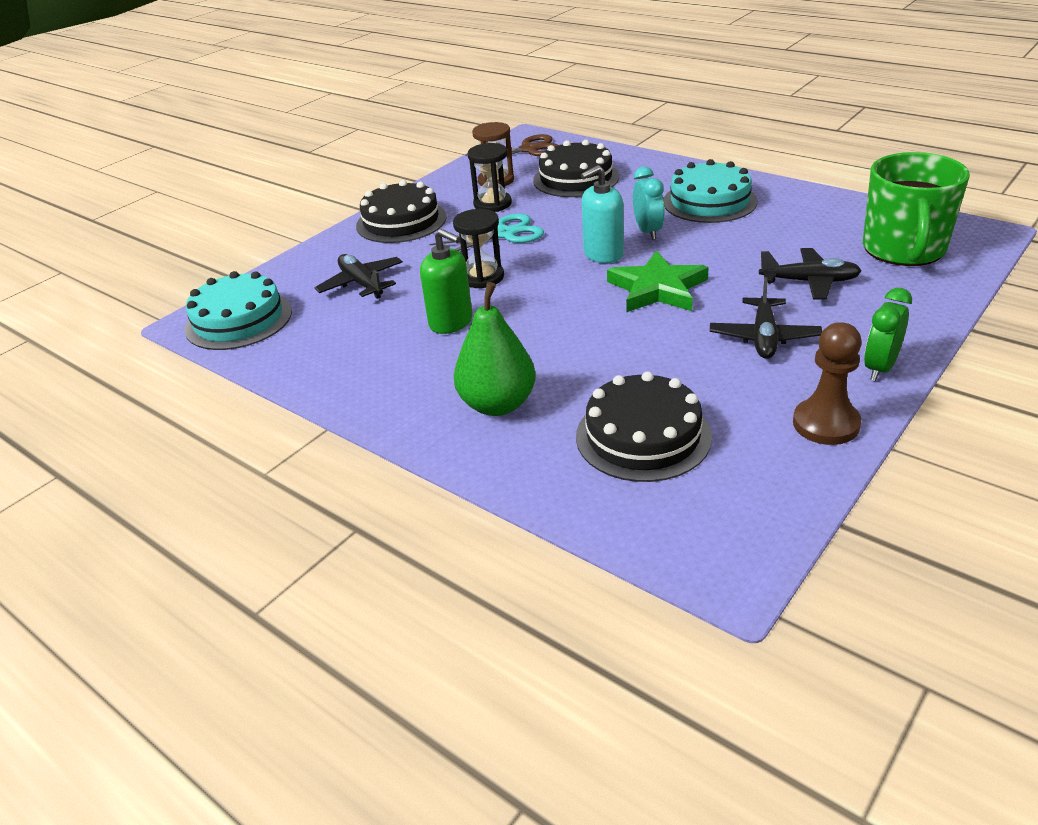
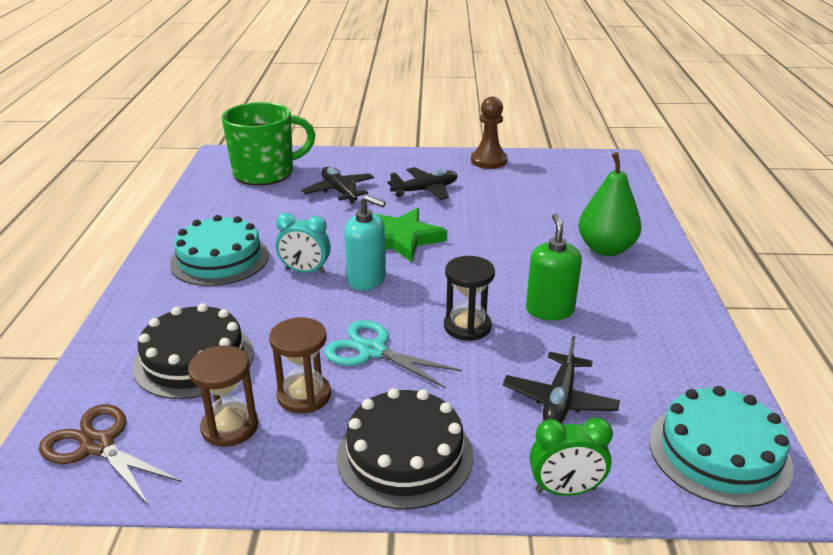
camera: 130 degrees left, 5 degrees down
black hourglass [467,143,512,212] -> brown hourglass [269,317,331,414]
black cake [576,371,712,482] -> none
turquoise clock [633,167,665,240] -> turquoise clock turned 120 degrees counterclockwise [276,213,331,274]
green clock [864,288,912,381] -> green clock moved to [530,417,613,496]

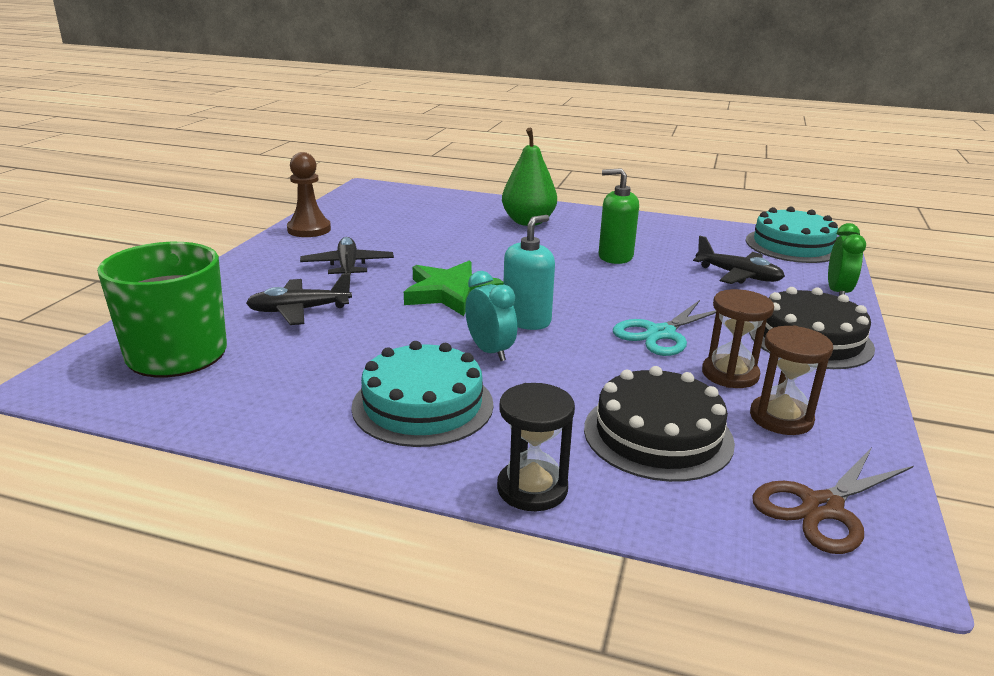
camera: 75 degrees left, 5 degrees down
turquoise clock [276,213,331,274] -> turquoise clock turned 60 degrees counterclockwise [465,271,517,361]
black hourglass [444,256,495,341] -> black hourglass moved to [497,383,575,511]

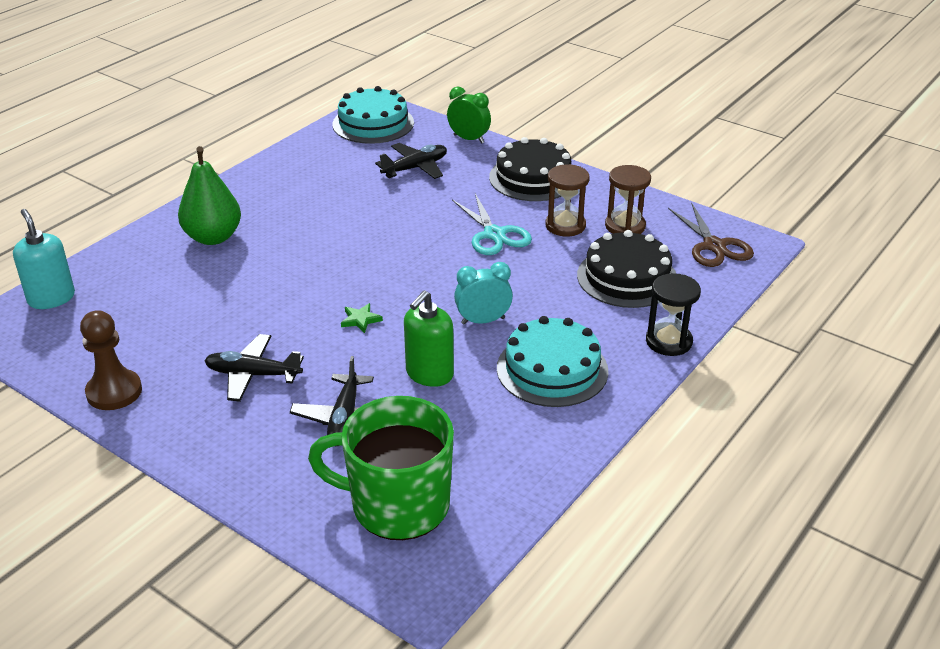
camera: 70 degrees left, 10 degrees up
green star [404,261,503,316] -> green star [341,303,383,333], size x0.42
turquoise soap dispenser [503,215,555,330] -> turquoise soap dispenser moved to [13,209,75,309]
green soap dispenser [599,168,639,264] -> green soap dispenser moved to [404,290,454,387]

